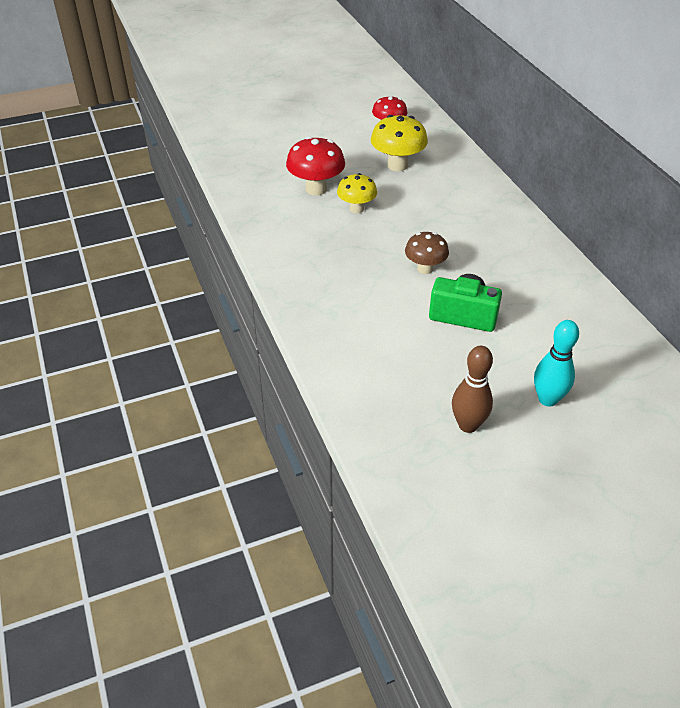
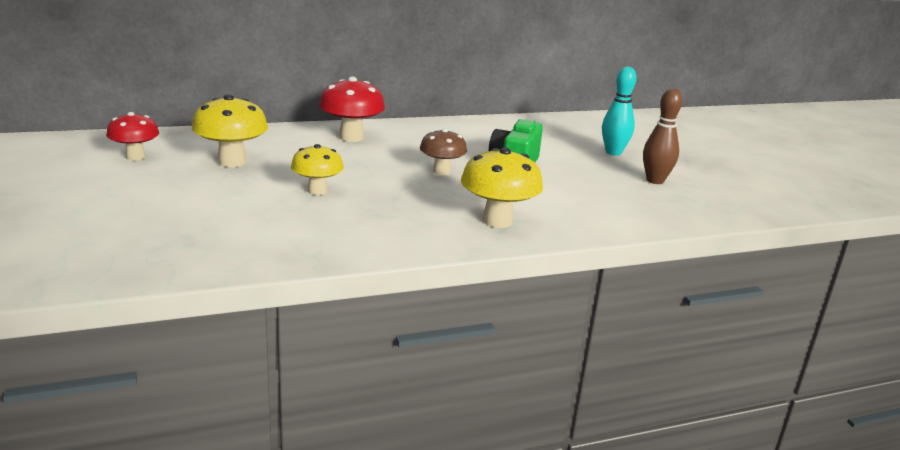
camera: 90 degrees left, 20 degrees down
red mushroom [286,136,345,195] -> red mushroom moved to [319,76,385,142]
none -> yellow mushroom [461,147,543,228]

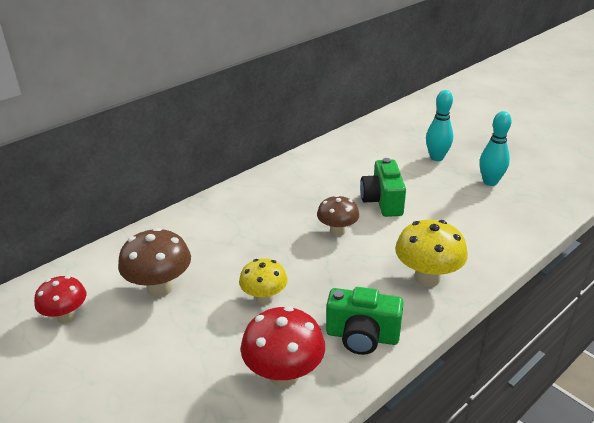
camera: 20 degrees left, 10 degrees up
yellow mushroom [192,94,268,167] -> brown mushroom [118,228,191,297]
red mushroom [319,76,385,142] -> red mushroom moved to [241,306,325,387]
brown bowling pin [643,88,683,184] -> turquoise bowling pin [480,111,512,186]
none -> green camera [326,287,404,355]

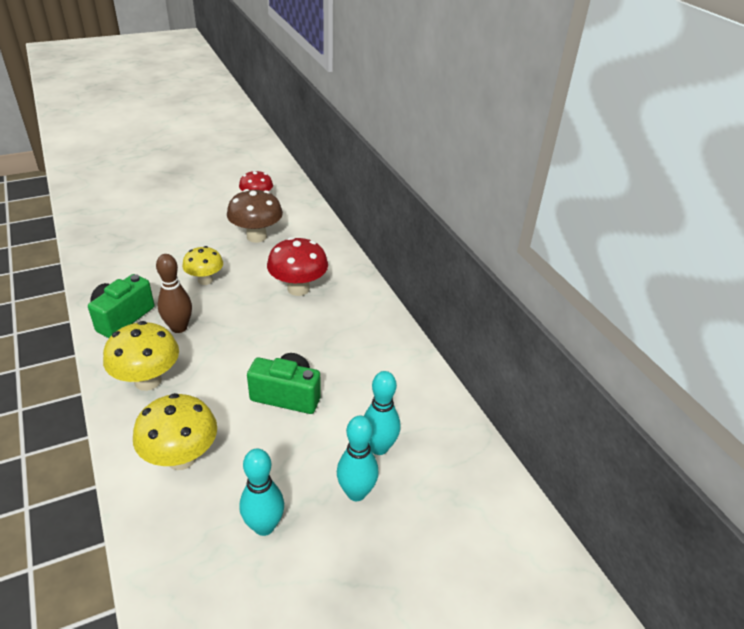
camera: 105 degrees right, 5 degrees up
red mushroom [241,306,325,387] -> red mushroom moved to [267,237,328,296]
brown mushroom [317,195,359,236] -> none
none -> yellow mushroom [133,393,217,470]
none -> brown bowling pin [156,254,192,333]
none -> turquoise bowling pin [364,371,401,455]

